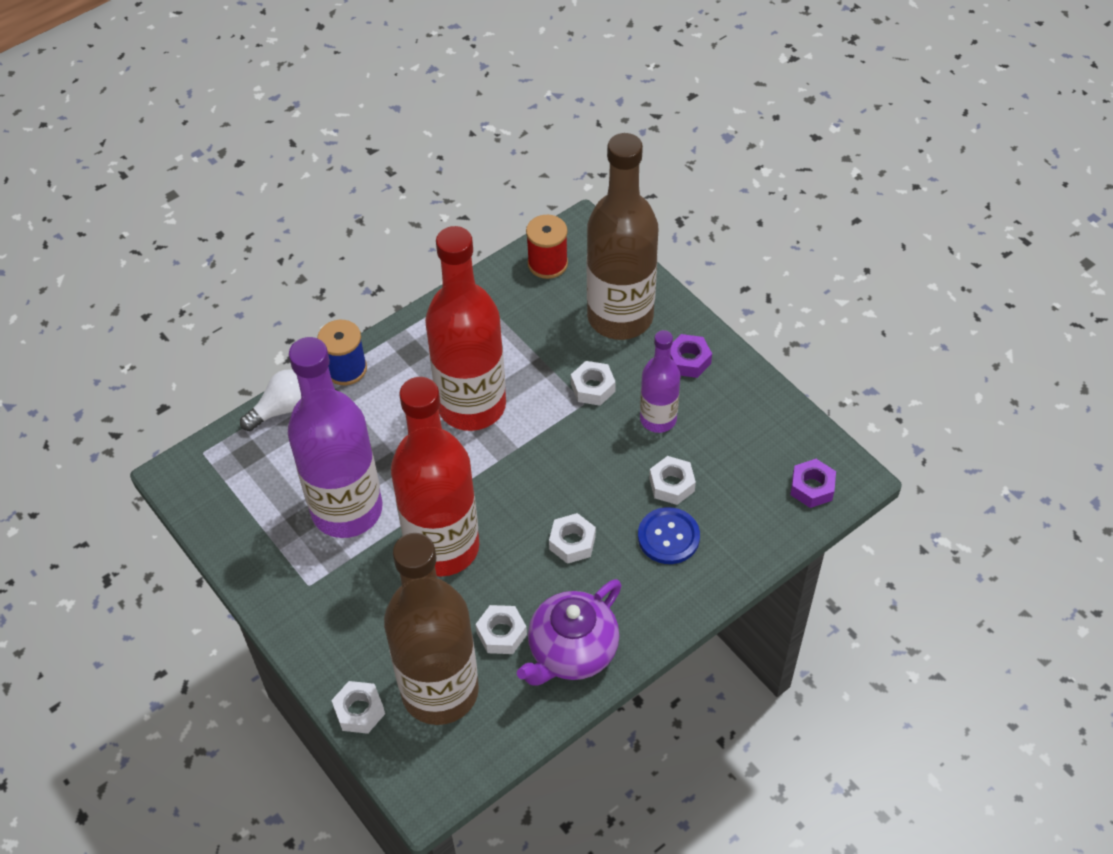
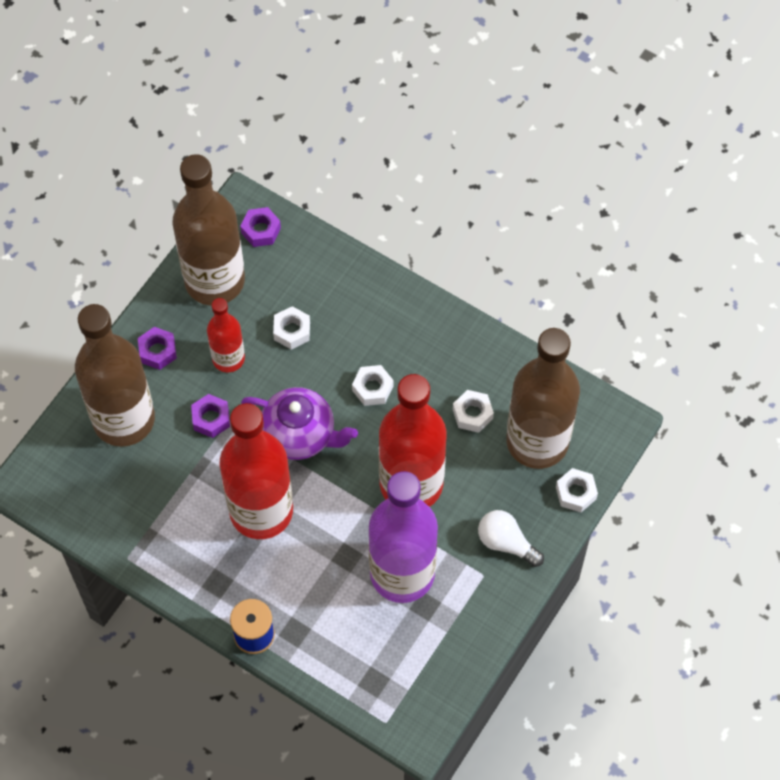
camera: 110 degrees left, 10 degrees up
white light bulb [240,369,301,431] -> white light bulb moved to [478,510,544,567]
purple teapot [517,579,622,686] -> purple teapot moved to [241,387,358,460]
red spool [526,215,568,279] -> none
white nut [571,361,616,406] -> purple nut [191,394,230,438]
blue button [638,507,700,564] -> none
purple bottle [640,330,681,433] -> red bottle [207,298,245,372]
none -> brown bottle [172,154,245,306]

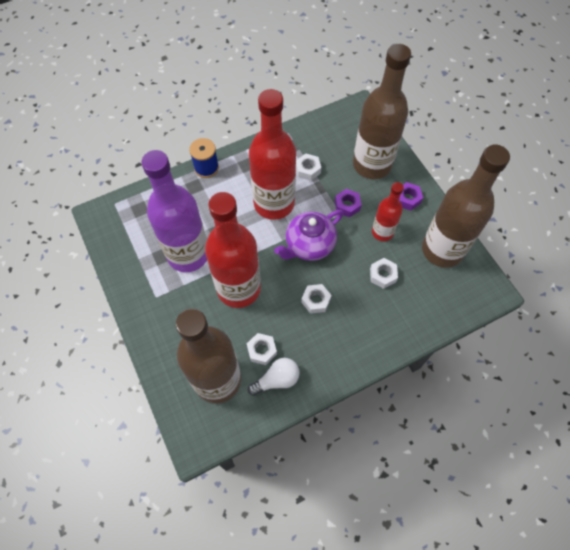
camera: 120 degrees right, 0 degrees up
purple nut [240,207,281,247] -> none
white light bulb [478,510,544,567] -> white light bulb moved to [248,358,300,396]
white nut [556,468,598,512] -> white nut moved to [296,153,321,181]

